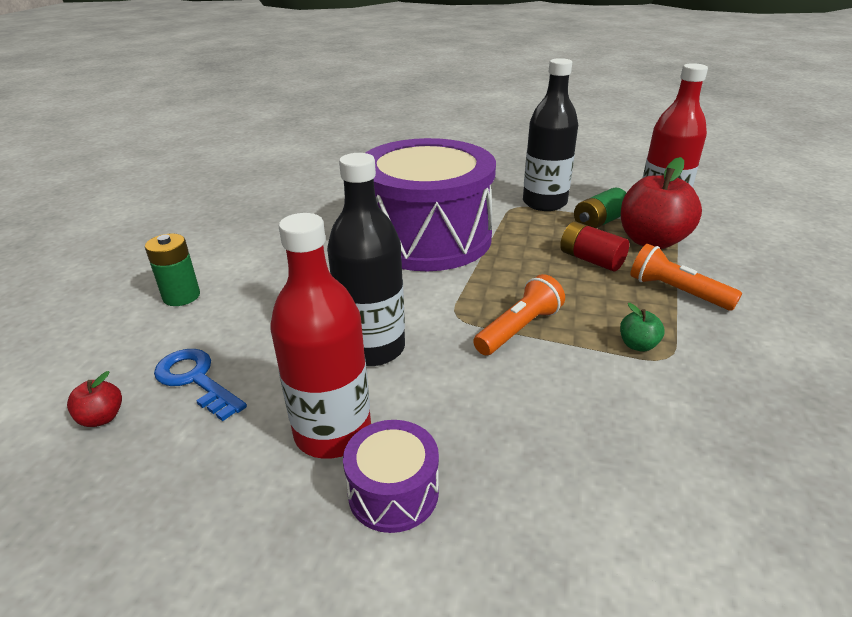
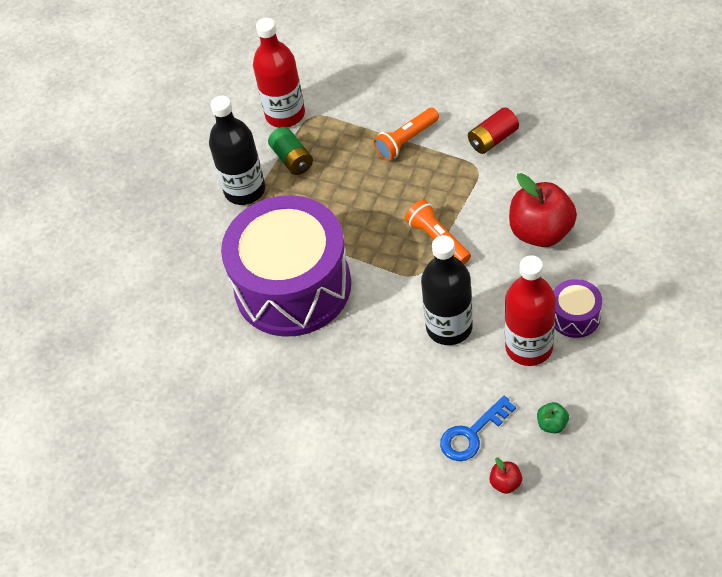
camera: 75 degrees left, 20 degrees up
green battery [145,234,200,306] -> none
red battery [560,221,629,271] -> red battery moved to [468,107,519,154]
green apple [620,303,665,352] -> green apple moved to [537,402,569,433]
red apple [621,157,702,249] -> red apple moved to [509,173,577,247]

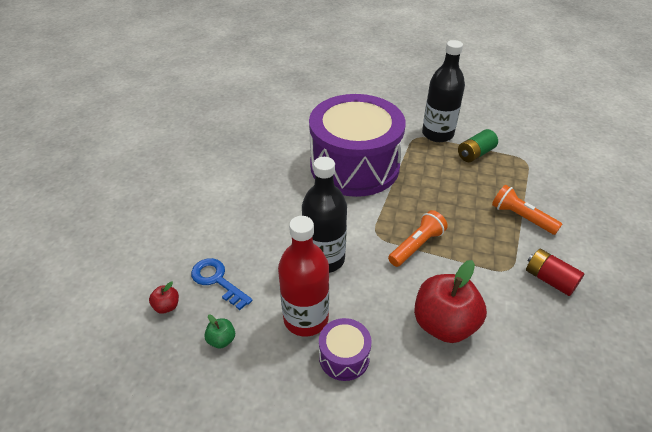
camera: 75 degrees right, 10 degrees down
red bottle [253,18,305,128] -> none

